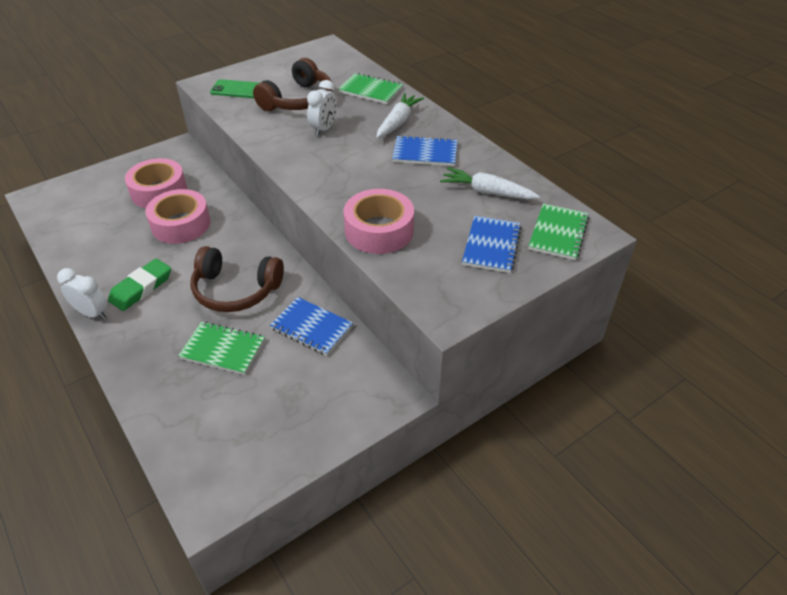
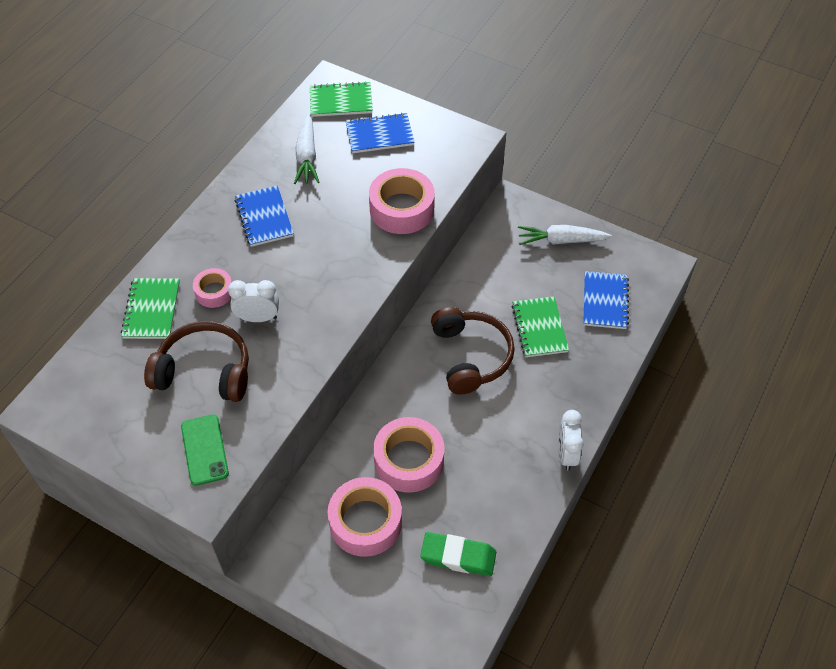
camera: 115 degrees left, 10 degrees up
green eraser [108,258,171,311] -> green eraser moved to [420,532,496,576]
blue notebook [270,297,353,356] -> blue notebook moved to [583,271,629,329]
white carrot [376,93,424,138] -> white carrot moved to [518,225,612,245]
none -> pink tape [193,268,232,308]

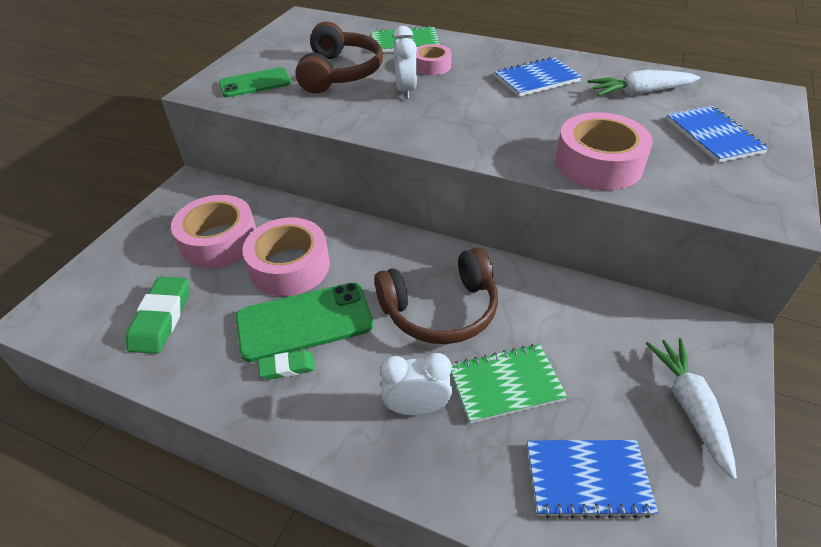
camera: 85 degrees right, 10 degrees down
green notebook [310,81,373,117] -> none
white clock [558,410,584,471] -> white clock moved to [380,353,452,415]
none -> green phone [236,282,373,362]
none -> green eraser [258,350,315,380]

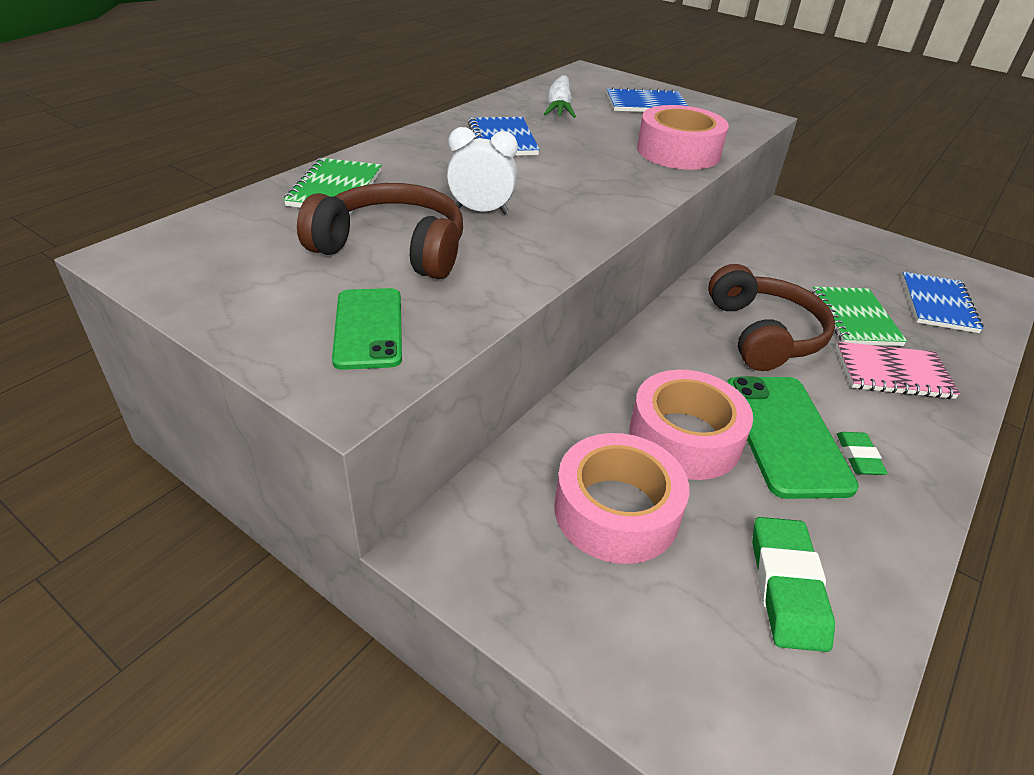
camera: 80 degrees left, 5 degrees down
green eraser [126,276,189,354] -> green eraser turned 75 degrees clockwise [752,517,835,652]
white clock [380,353,452,415] -> pink notebook [836,342,960,399]
pink tape [416,44,452,75] -> none
white carrot [646,338,737,480] -> none

